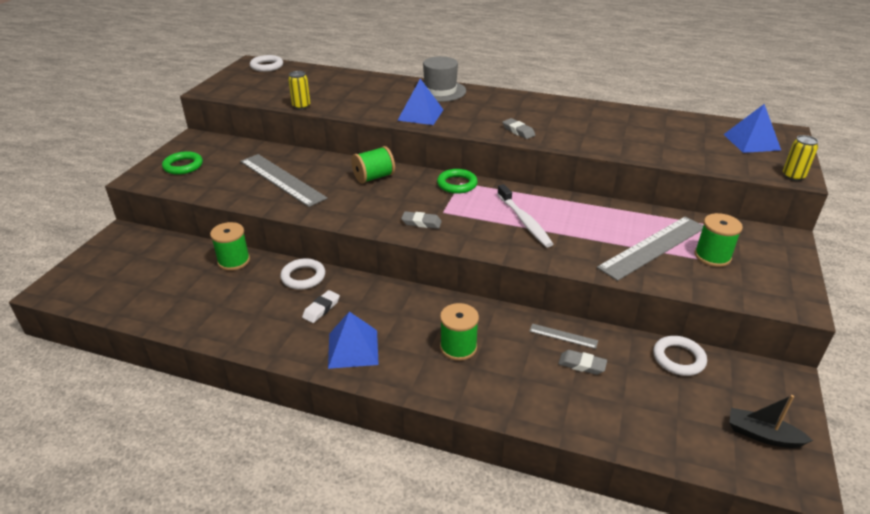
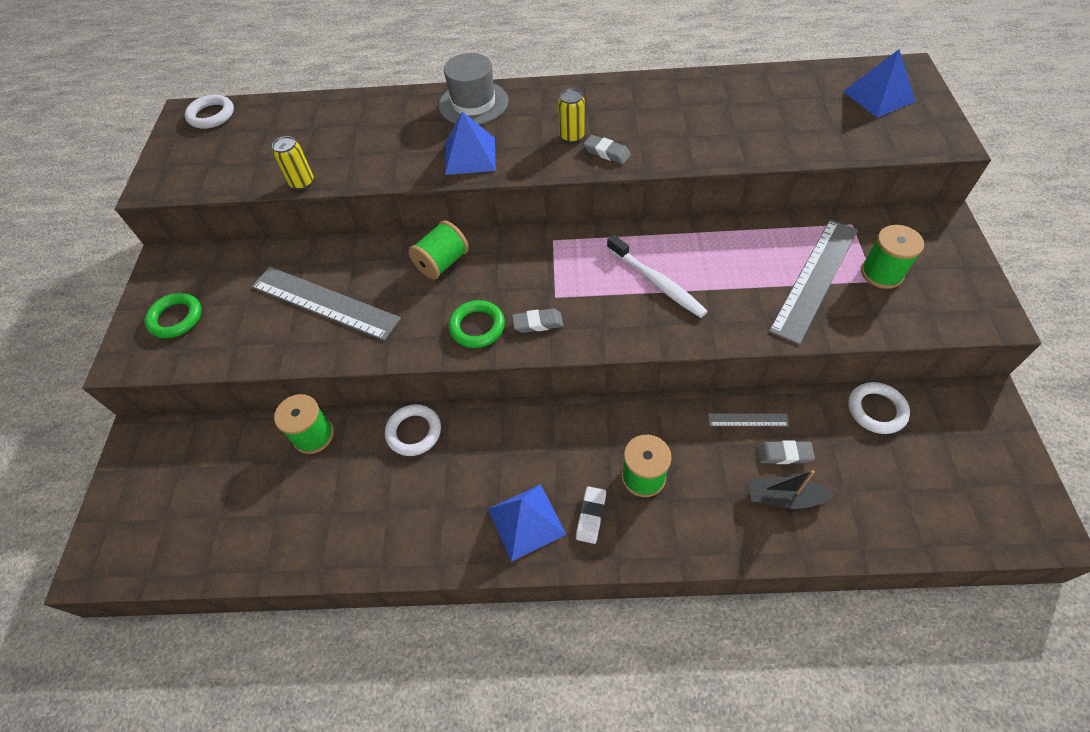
camera: 15 degrees left, 20 degrees up
white eraser [302,290,340,323] -> white eraser moved to [576,486,606,544]
green ring [437,169,478,194] -> green ring moved to [448,300,505,348]
black boat [729,395,813,448] -> black boat moved to [749,470,834,509]
yellow can [783,135,818,181] -> yellow can moved to [558,89,585,143]

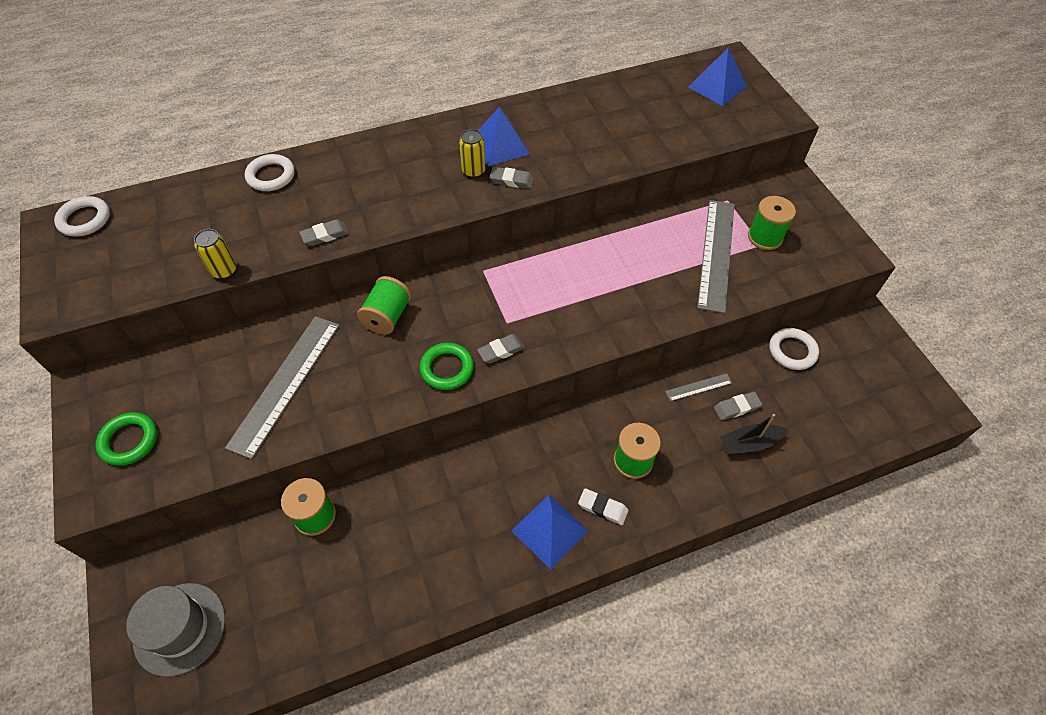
camera: 25 degrees left, 0 degrees up
grey ruler [252,267,401,341] -> grey ruler turned 75 degrees counterclockwise [225,316,340,459]
white ring [385,404,441,456] -> white ring moved to [245,154,295,191]
grey hat [439,53,509,125] -> grey hat moved to [126,583,225,677]
blue pyramid [445,112,496,175] -> blue pyramid moved to [478,107,530,166]
white eraser [576,486,606,544] -> white eraser turned 60 degrees counterclockwise [578,488,628,525]
white toothbrush [607,235,708,318] -> none
none -> grey eraser [299,219,349,246]

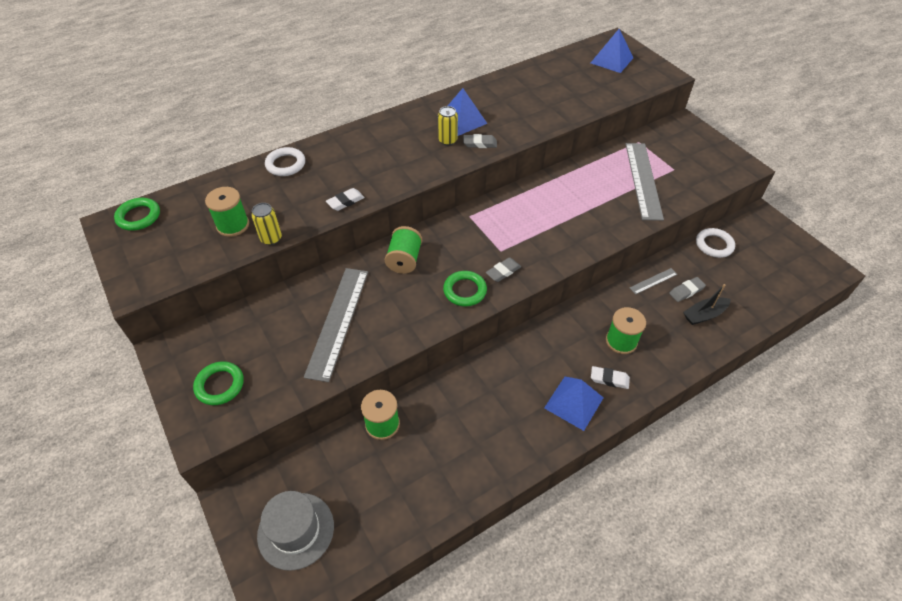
camera: 10 degrees left, 5 degrees down
white ring [54,196,110,237] -> green ring [114,198,160,231]
grey eraser [299,219,349,246] -> white eraser [326,188,365,211]
green spool [748,196,796,250] -> green spool moved to [205,187,249,237]

